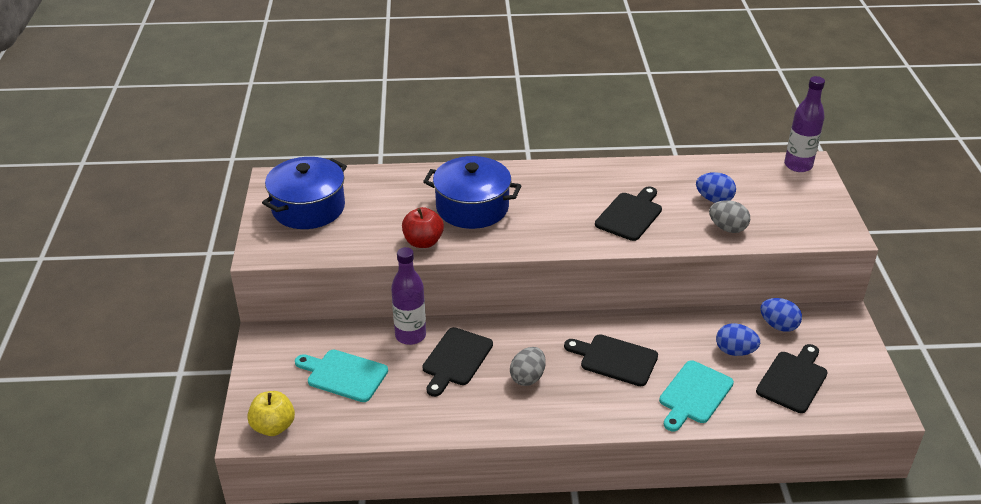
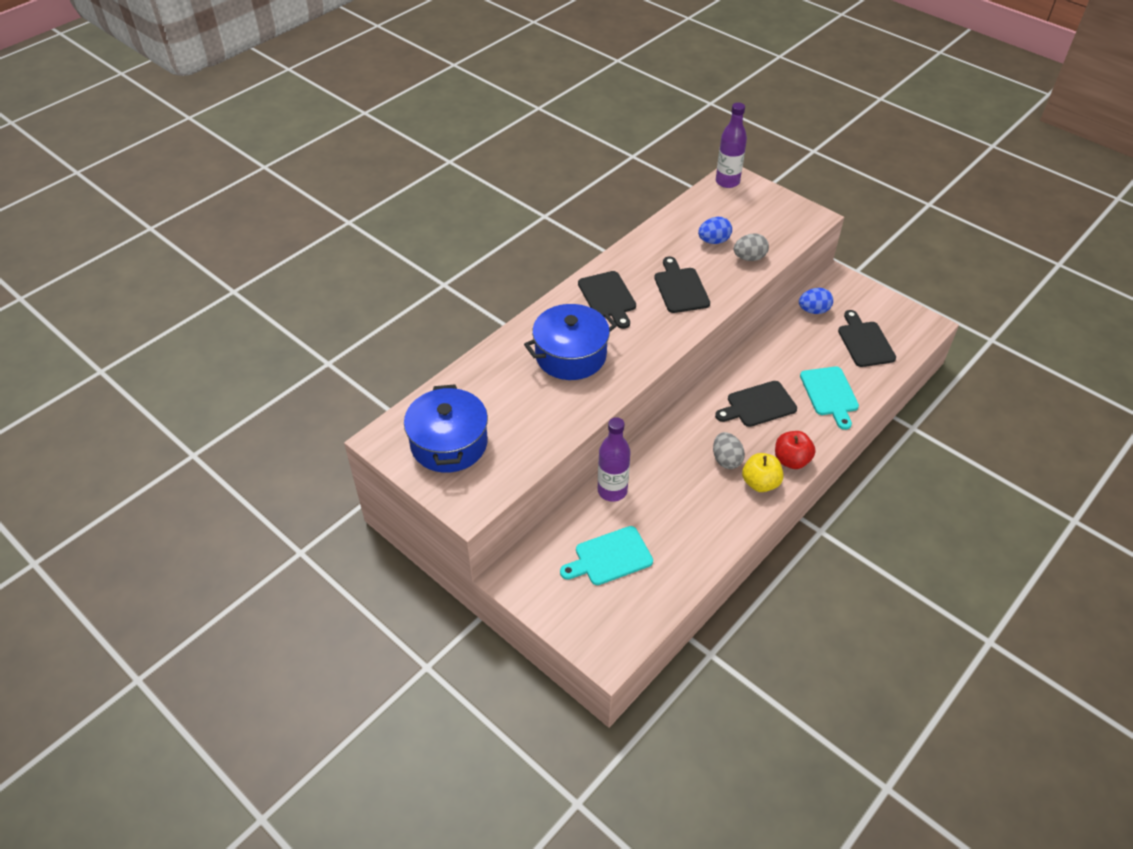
camera: 45 degrees left, 10 degrees up
yellow apple [247,391,295,436] -> yellow apple moved to [742,453,783,492]
red apple [402,207,444,248] -> red apple moved to [775,431,816,469]
black cutting board [422,327,493,397] -> black cutting board moved to [578,271,636,329]
blue egg [716,323,760,356] -> none

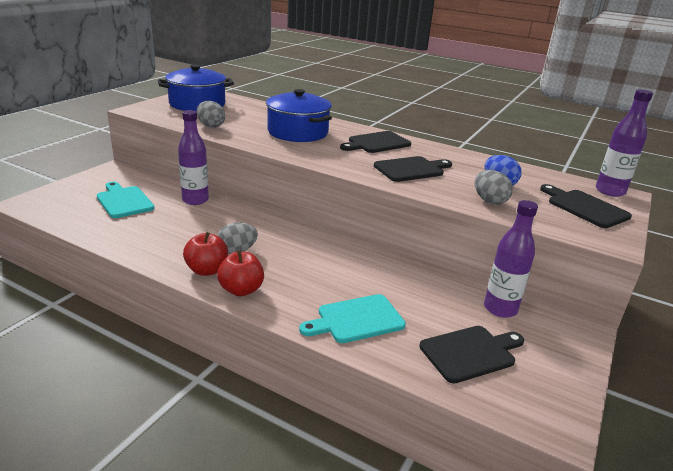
camera: 75 degrees right, 20 degrees down
black cutting board [715,381,797,427] -> black cutting board moved to [540,184,632,228]
yellow apple [742,453,783,492] -> red apple [183,232,228,276]
blue egg [799,288,833,314] -> purple bottle [484,200,538,318]
none -> grey egg [197,101,225,128]

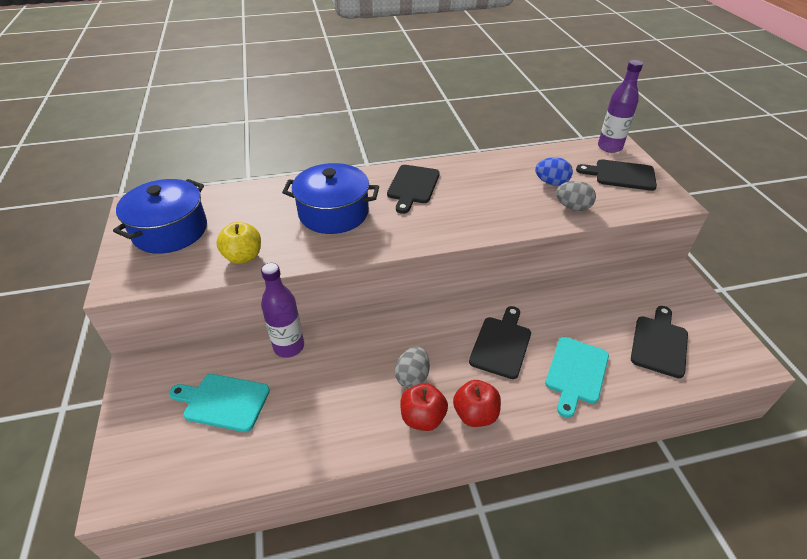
camera: 40 degrees left, 15 degrees up
grey egg [197,101,225,128] -> yellow apple [216,222,261,264]
black cutting board [374,156,452,182] -> black cutting board moved to [469,306,531,379]
purple bottle [484,200,538,318] -> none

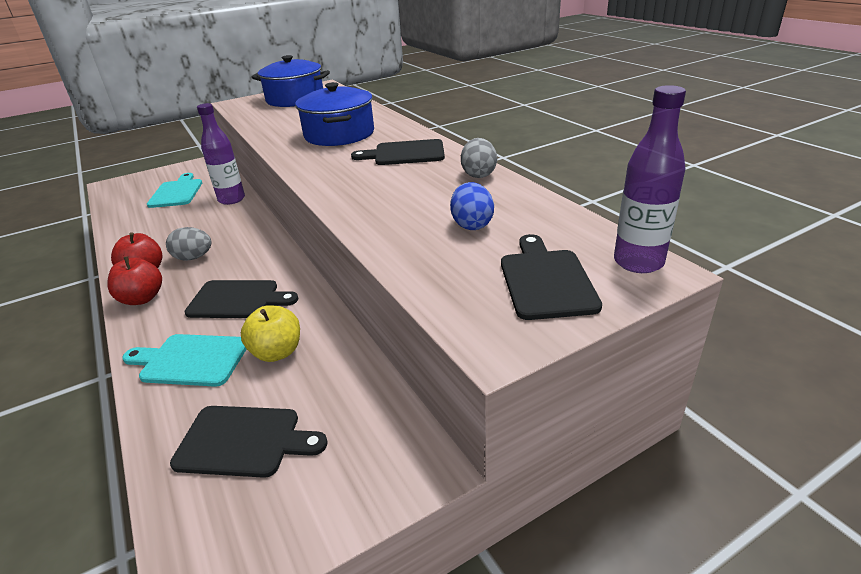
camera: 75 degrees right, 10 degrees down
yellow apple [216,222,261,264] -> yellow apple moved to [241,305,300,362]
grey egg [556,181,596,211] -> grey egg moved to [461,138,497,178]

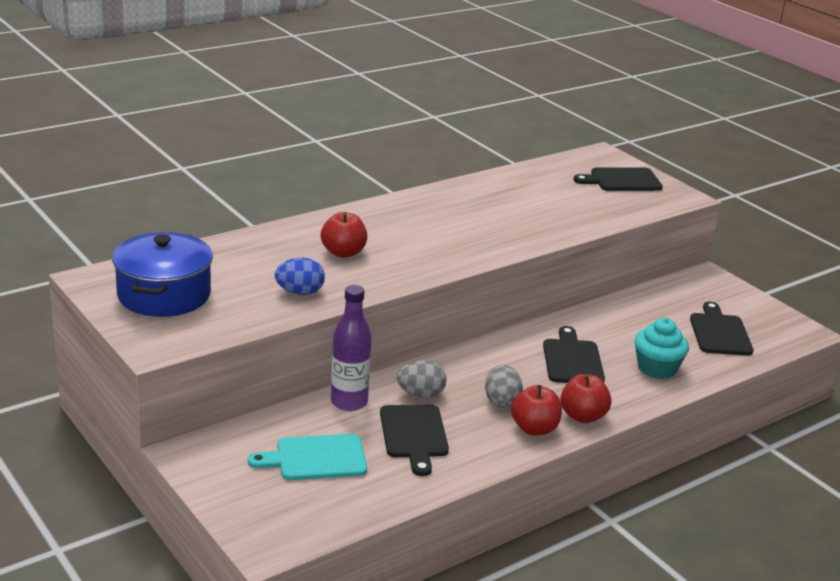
camera: 100 degrees left, 5 degrees down
turquoise cutting board [122,334,247,387] -> turquoise cupcake [635,318,689,379]
yellow apple [241,305,300,362] -> none
blue pot [295,82,374,146] -> red apple [321,212,367,258]
black cutting board [351,139,445,165] -> black cutting board moved to [380,404,449,476]
blue egg [450,182,494,230] -> blue egg moved to [275,257,325,295]
grey egg [461,138,497,178] -> grey egg moved to [397,360,446,398]
purple bottle [614,85,686,273] -> none

